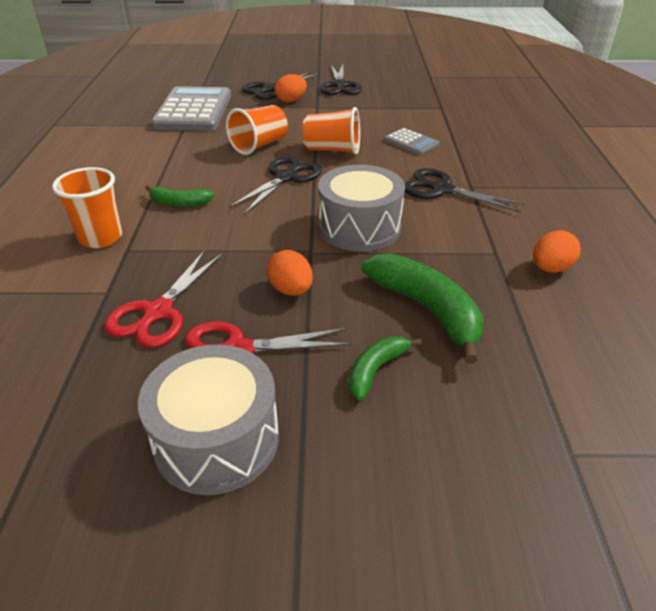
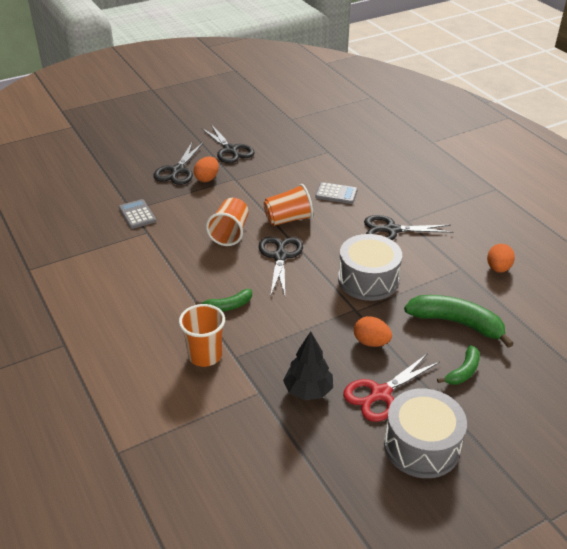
camera: 30 degrees left, 0 degrees up
red scissors [104,250,223,348] -> black tree [283,331,333,400]
grey calculator [151,86,231,131] -> grey calculator [119,199,156,229], size x0.47
green banana [348,336,422,400] -> green banana turned 150 degrees counterclockwise [437,345,480,385]

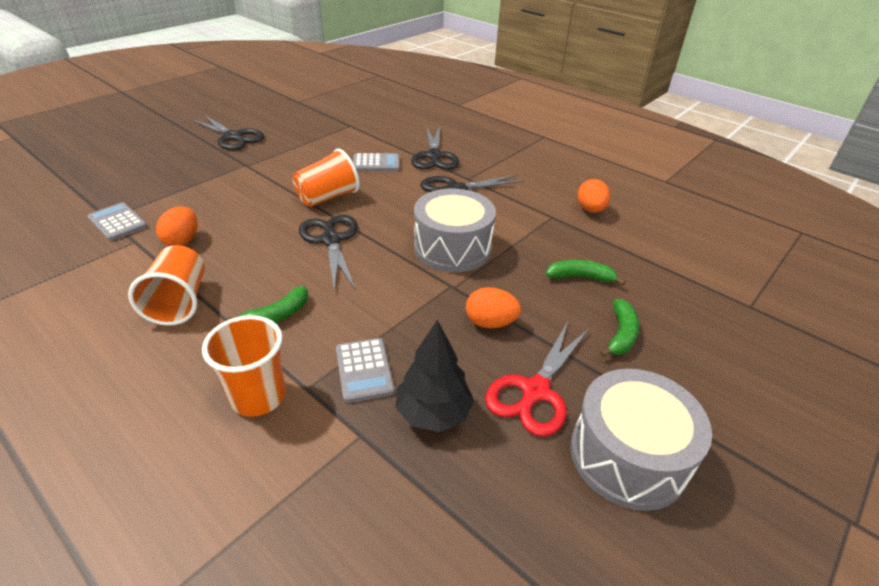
camera: 20 degrees left, 0 degrees up
black scissors [153,141,203,185] -> black scissors moved to [411,126,459,170]
orange egg [194,156,219,182] -> orange egg moved to [156,206,198,246]
orange cup [206,198,249,246] -> orange cup moved to [128,245,205,326]
green banana [404,295,514,348] -> green banana [546,260,626,286], size x0.55
none -> grey calculator [336,338,395,403]

